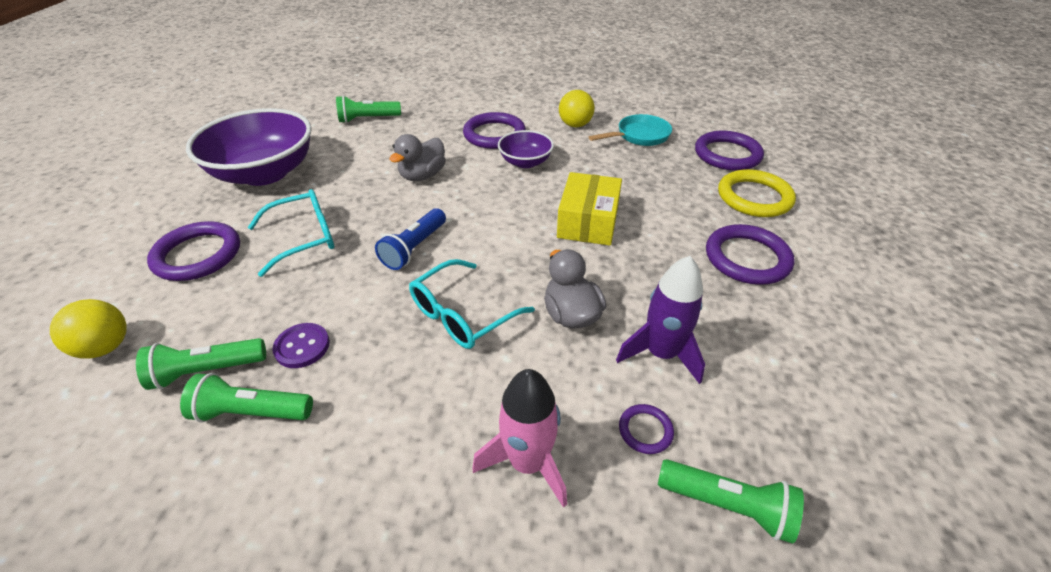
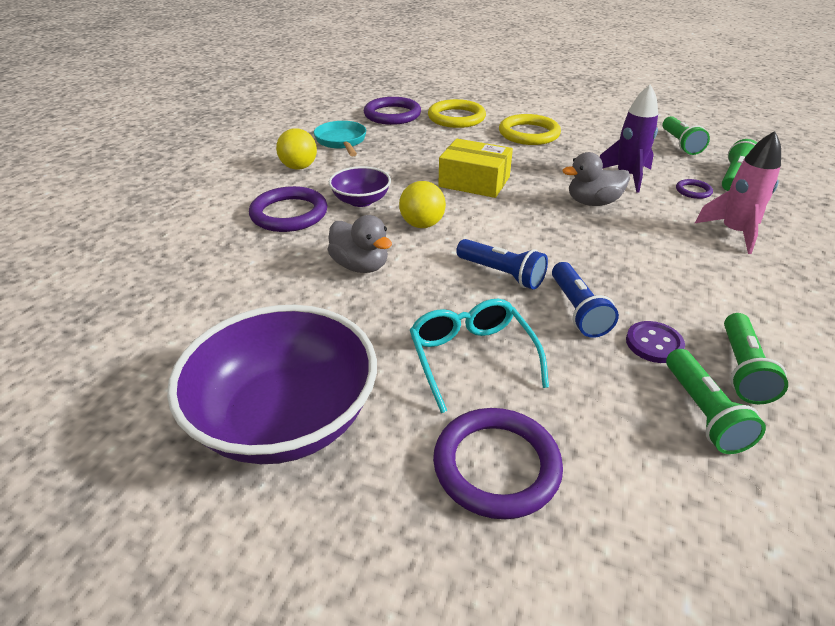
camera: 80 degrees left, 5 degrees down
yellow ball [50,299,127,358] -> yellow ball moved to [399,181,446,228]
green flashlight [336,95,401,123] -> green flashlight moved to [663,116,710,155]
turquoise glasses [409,259,535,349] -> none
purple ring [706,224,795,285] -> yellow ring [499,114,561,145]
none -> blue flashlight [552,262,619,338]

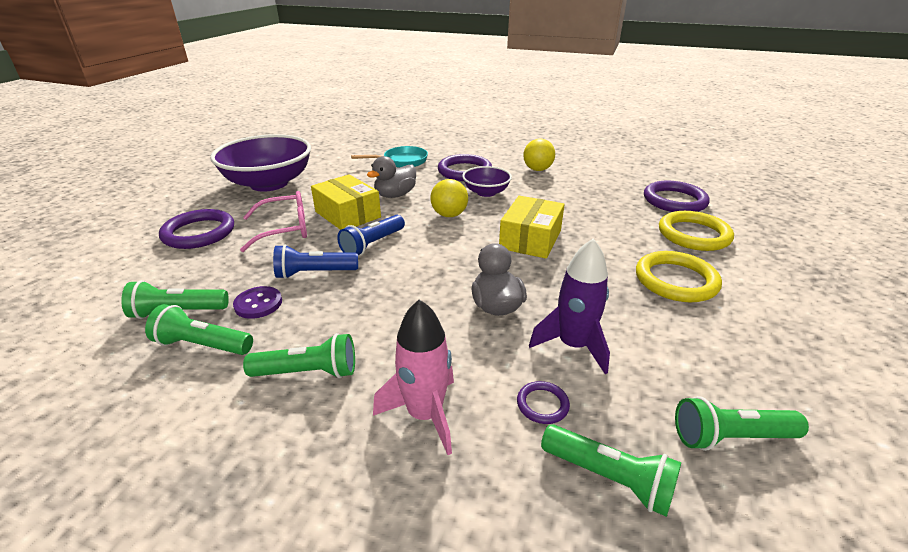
camera: 90 degrees right, 5 degrees down
turquoise pan [314,121,366,156] -> turquoise pan moved to [351,146,428,168]
turquoise glasses [410,299,549,413] -> pink glasses [240,191,307,252]
none -> green flashlight [243,333,355,378]
none -> yellow box [311,174,381,230]

